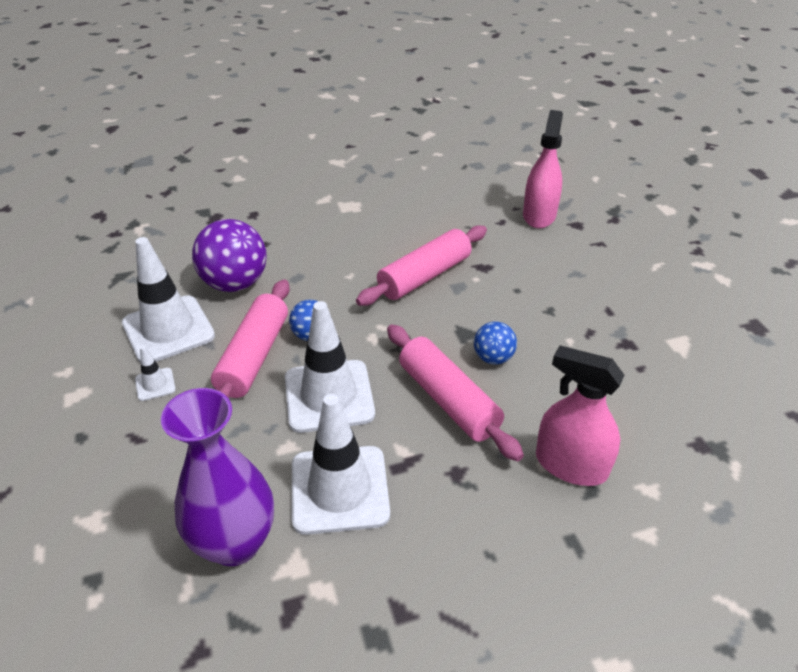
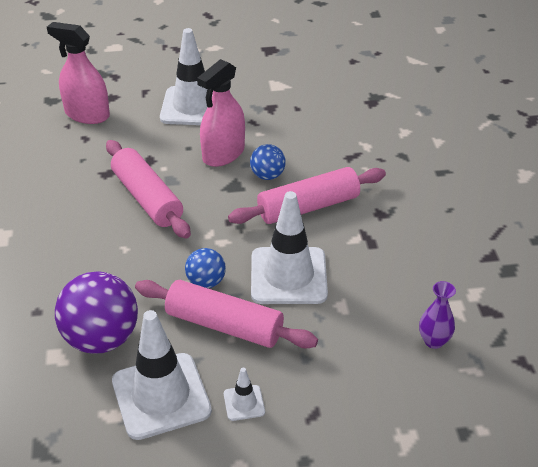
camera: 80 degrees left, 0 degrees up
purple vase [161,388,274,566] -> purple vase [419,281,456,349], size x0.48
white traffic cone [292,394,390,535] -> white traffic cone moved to [160,28,213,125]
pink spray bottle [536,345,624,486] -> pink spray bottle moved to [197,59,245,167]

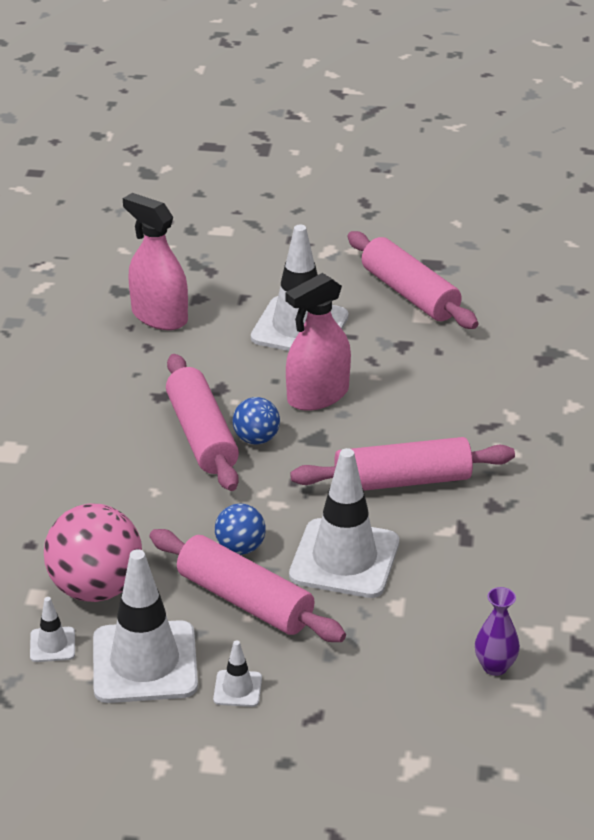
camera: 15 degrees right, 5 degrees down
purple ball [55,271,138,354] -> pink ball [44,504,142,602]
blue ball [250,144,286,180] -> blue ball moved to [233,397,280,445]
none -> white traffic cone [30,597,75,662]
none -> pink rolling pin [347,231,478,329]

